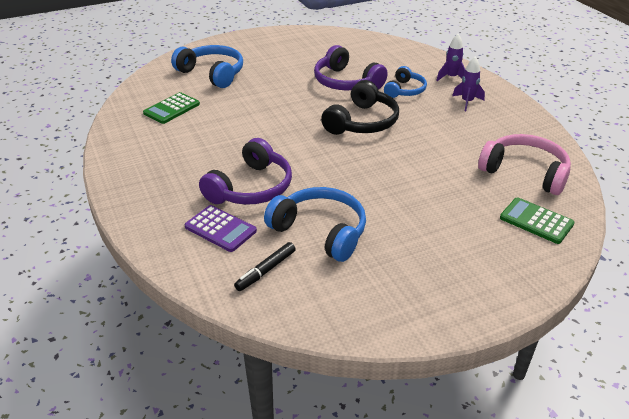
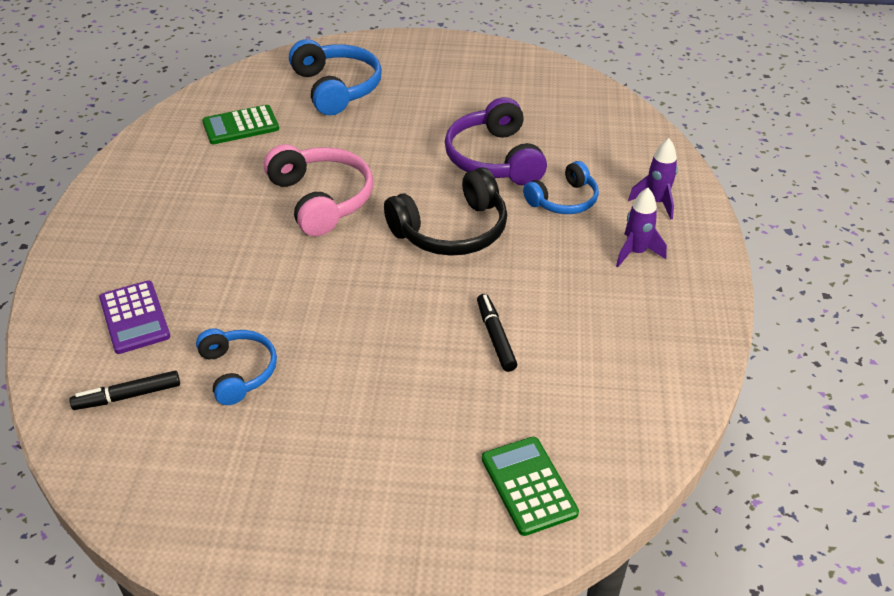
camera: 30 degrees right, 5 degrees up
purple headphones [199,138,292,205] -> none
blue headphones [264,187,366,262] -> blue headphones [196,328,277,405], size x0.63
pink headphones [478,134,571,195] -> pink headphones moved to [264,144,373,236]
none -> black marker [477,294,517,372]

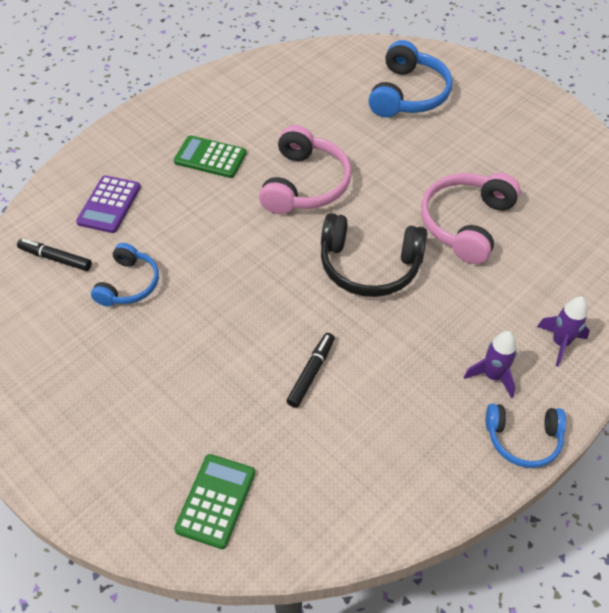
camera: 40 degrees right, 10 degrees up
green calculator [202,105,279,144] -> green calculator moved to [174,135,247,178]
purple headphones [445,97,547,186] -> pink headphones [421,173,521,264]
blue headphones [523,161,599,214] -> blue headphones moved to [486,404,566,468]

